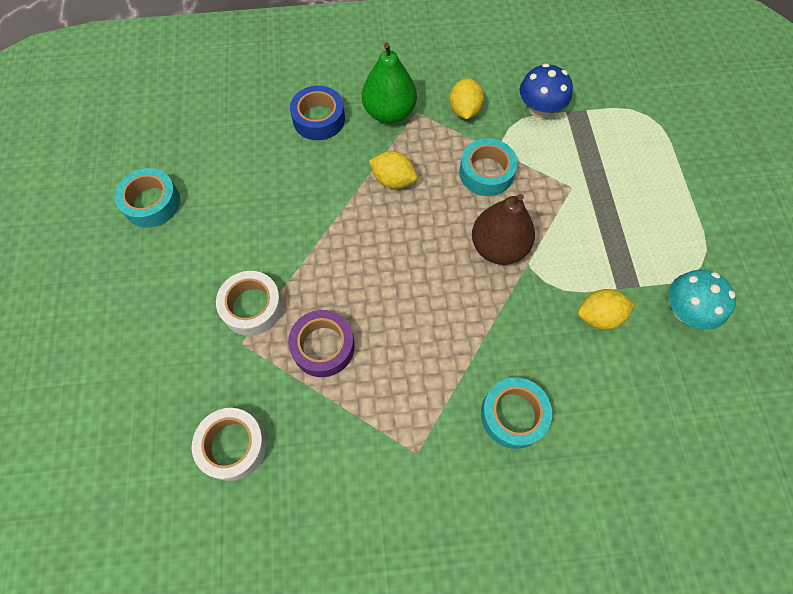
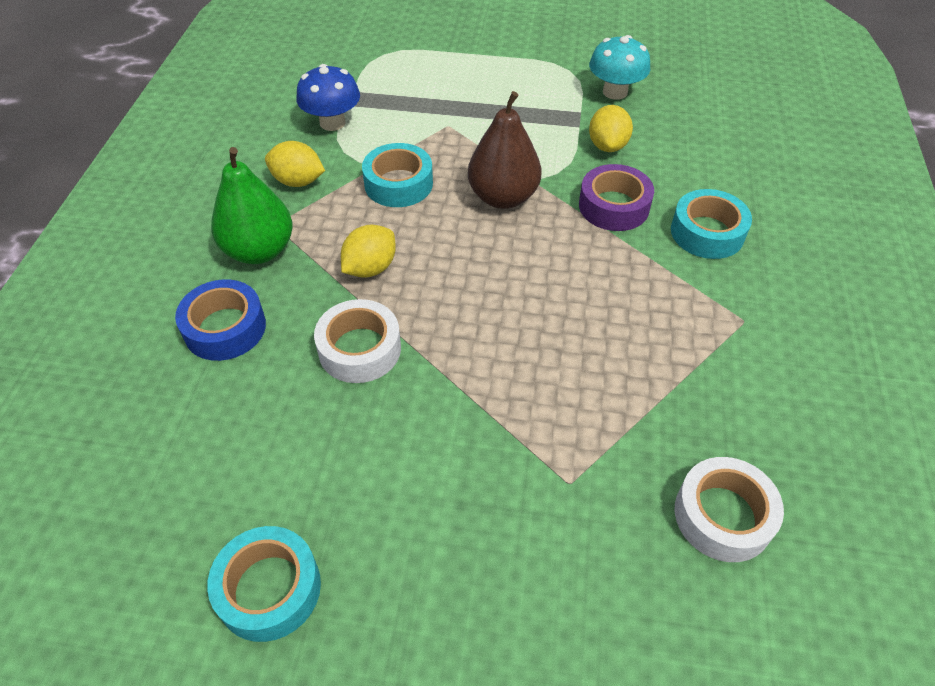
camera: 75 degrees left, 15 degrees down
white tape [216,271,283,336] -> white tape moved to [314,299,401,383]
purple tape [288,310,355,377] -> purple tape moved to [579,164,654,231]

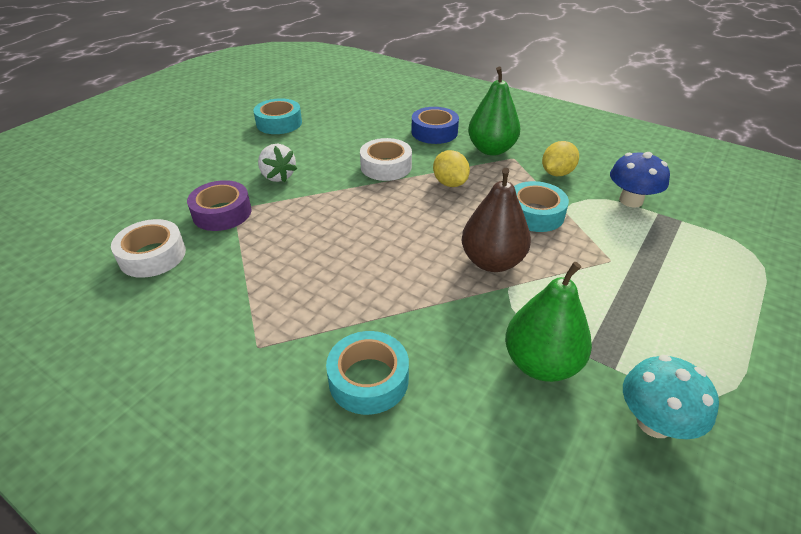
camera: 115 degrees right, 10 degrees down
purple tape [579,164,654,231] -> purple tape moved to [187,180,251,231]
yellow lemon [589,105,633,152] -> green pear [505,262,592,382]
none -> white strawberry [258,144,297,182]

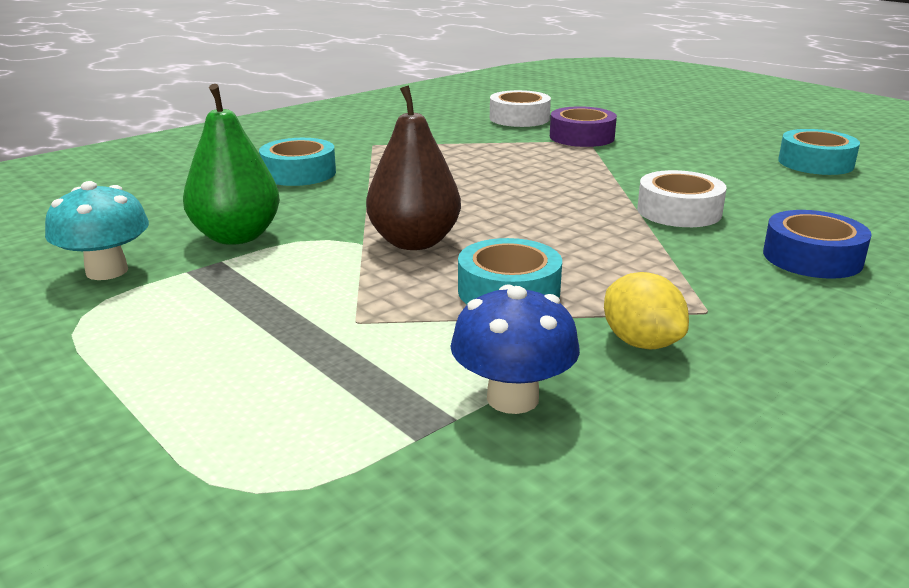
camera: 105 degrees right, 15 degrees down
white strawberry [258,144,297,182] -> none
yellow lemon [433,150,470,187] -> none
green pear [468,67,520,156] -> none

